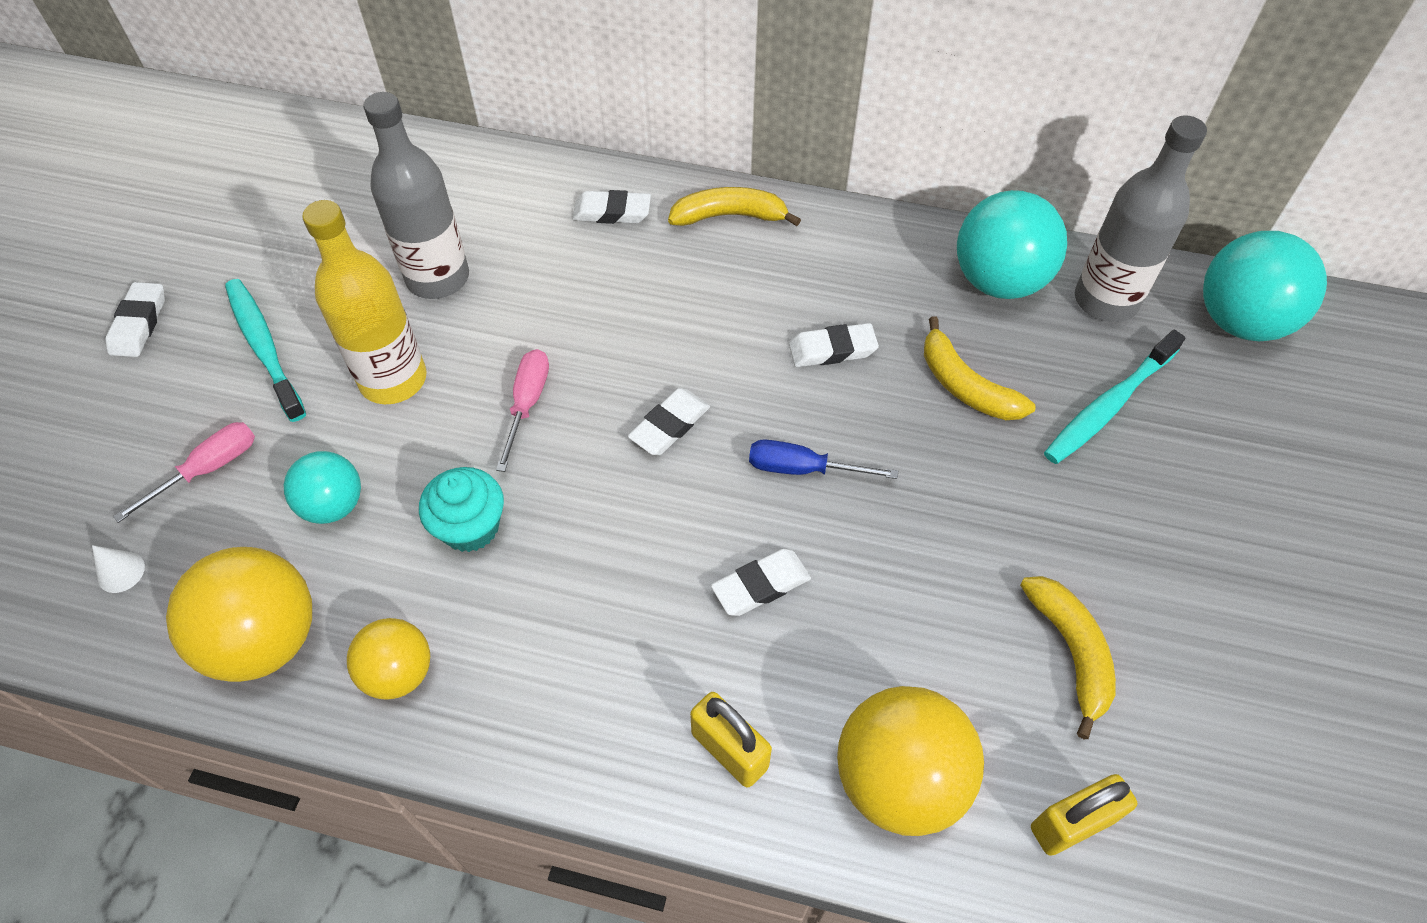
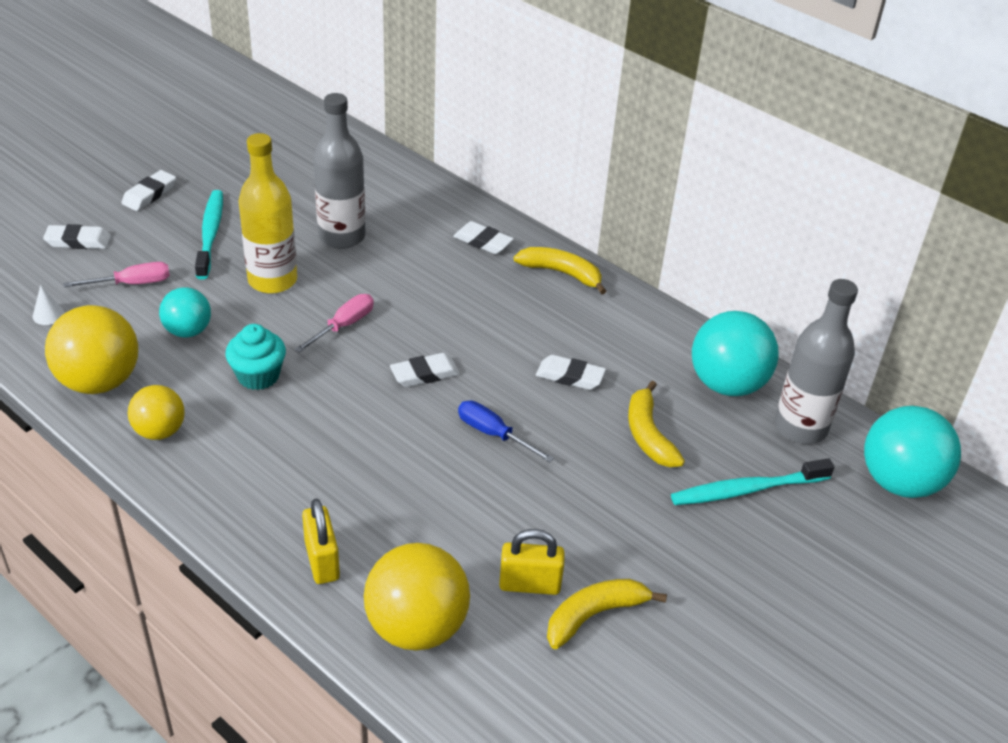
camera: 25 degrees right, 15 degrees down
white eraser [711,549,811,616] -> white eraser moved to [43,224,111,249]
yellow banana [1020,576,1116,739] -> yellow banana turned 135 degrees counterclockwise [547,579,667,649]
yellow padlock [1031,774,1137,856] -> yellow padlock moved to [499,529,565,595]

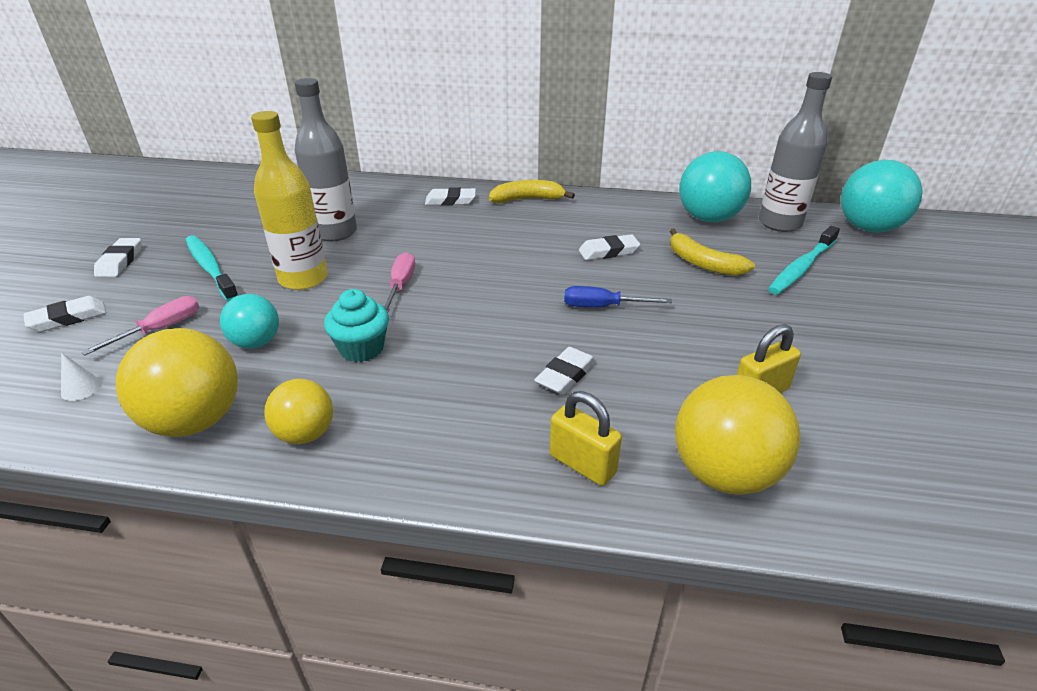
camera: 30 degrees left, 5 degrees down
white eraser [390,353,460,387] -> white eraser moved to [534,347,596,395]
yellow banana [547,579,667,649] -> none

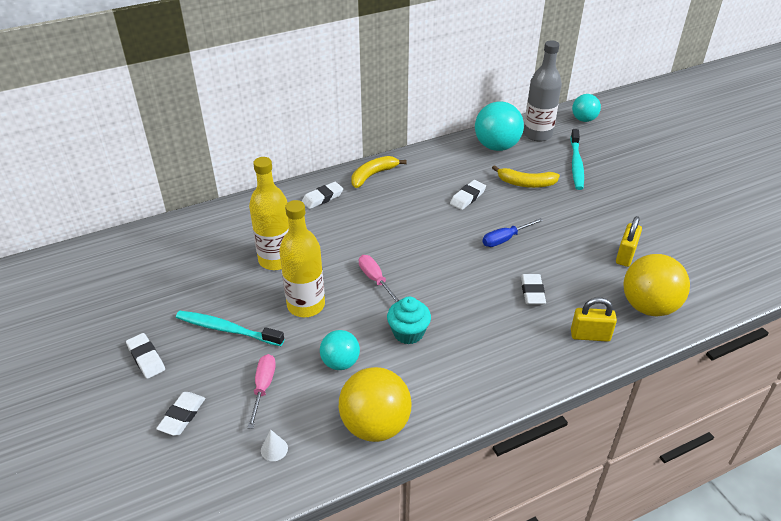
camera: 35 degrees left, 5 degrees up
yellow ball [264,379,333,444] -> none
grey bottle [294,78,357,241] -> yellow bottle [249,157,289,270]
turquoise ball [841,160,922,233] -> turquoise ball [572,94,601,122], size x0.60

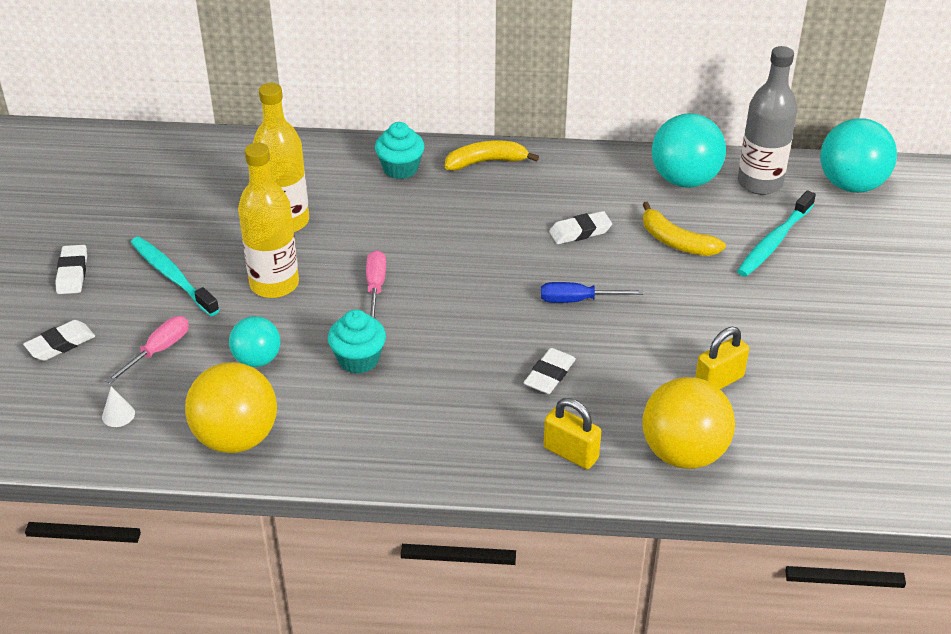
camera: 30 degrees right, 0 degrees up
white eraser [302,182,343,209] -> turquoise cupcake [375,122,425,179]
turquoise ball [572,94,601,122] -> turquoise ball [820,118,897,193], size x1.66

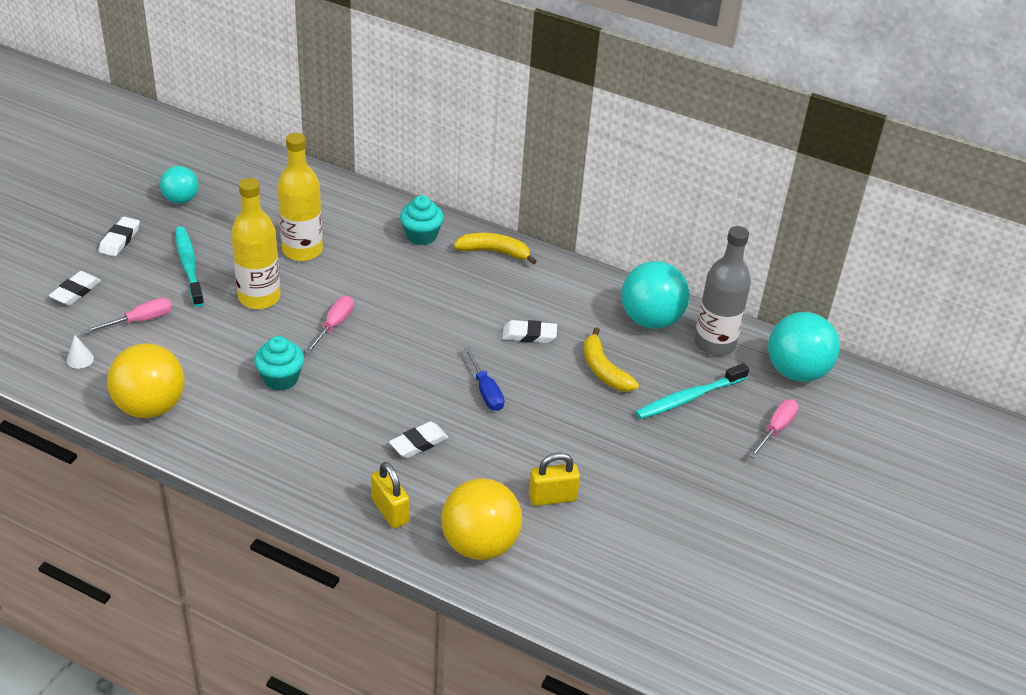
camera: 20 degrees right, 0 degrees up
white eraser [23,320,95,361] -> white eraser turned 45 degrees counterclockwise [48,271,101,305]
turquoise ball [229,316,280,367] -> turquoise ball moved to [160,166,199,204]
blue screwdriver [541,282,644,303] -> blue screwdriver turned 135 degrees counterclockwise [464,346,504,411]
none -> pink screwdriver [749,399,799,458]

